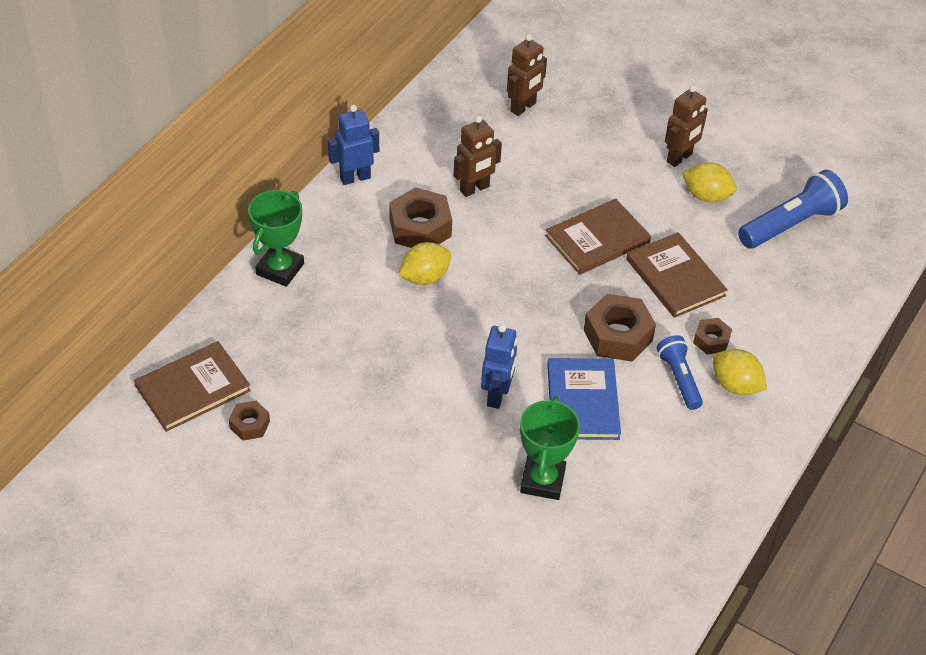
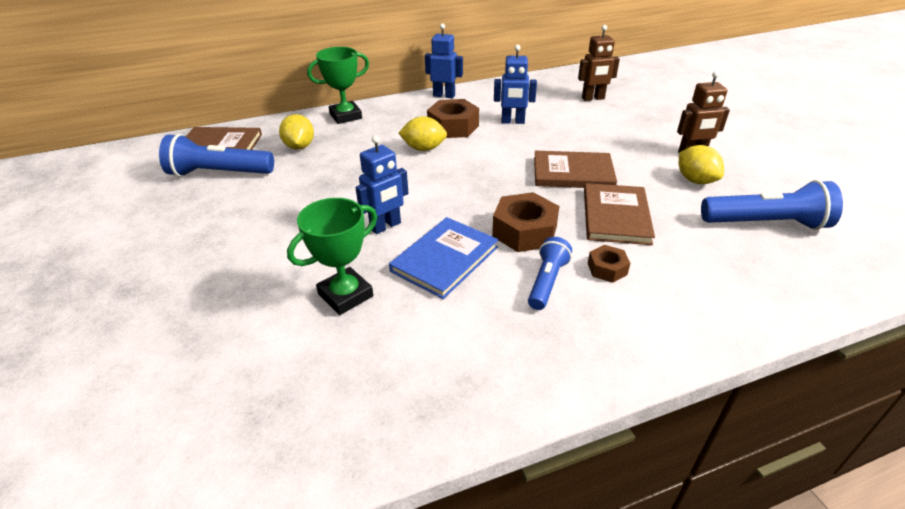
camera: 40 degrees right, 10 degrees down
brown nut [229,401,270,441] -> blue flashlight [159,134,274,177]
brown robot [454,115,502,197] -> blue robot [494,45,537,124]
yellow lemon [713,349,767,395] -> yellow lemon moved to [279,114,314,150]

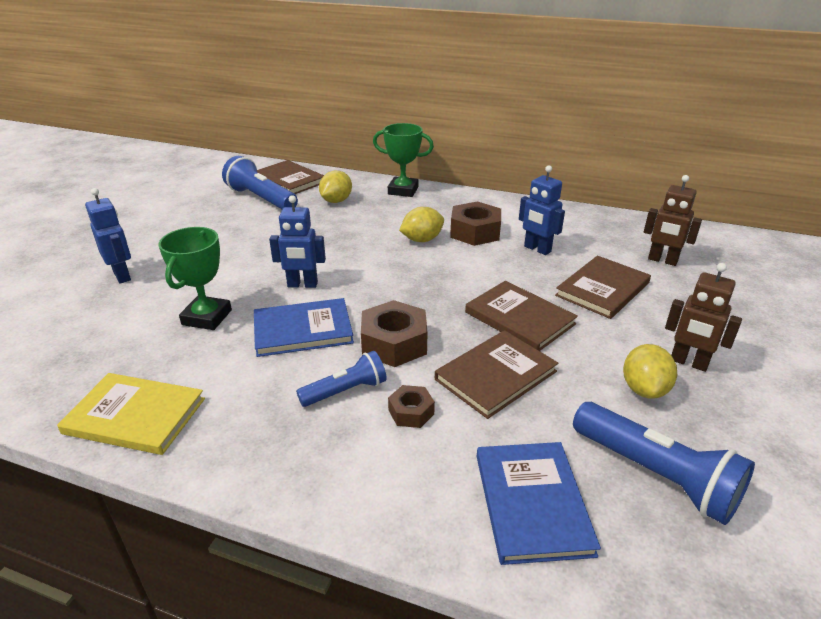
camera: 40 degrees right, 5 degrees down
green trophy [287,198,377,315] -> green trophy turned 75 degrees counterclockwise [159,227,232,330]
yellow lemon [399,116,447,151] -> yellow lemon turned 75 degrees counterclockwise [399,207,444,242]
blue robot [425,23,463,98] -> blue robot moved to [85,188,131,283]
none -> yellow book [57,373,205,455]
none -> blue book [477,442,601,565]
none -> brown book [555,256,651,319]

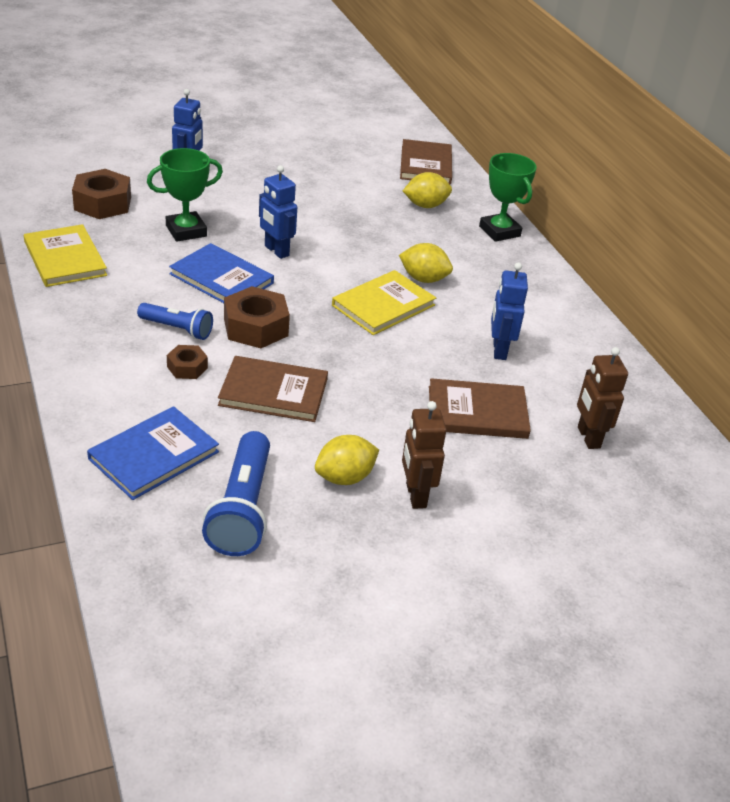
camera: 45 degrees right, 5 degrees up
blue flashlight [222,156,298,209] -> none
brown nut [450,201,501,246] -> brown nut moved to [72,169,131,219]
brown book [465,281,578,351] -> none
none -> yellow book [332,270,436,335]

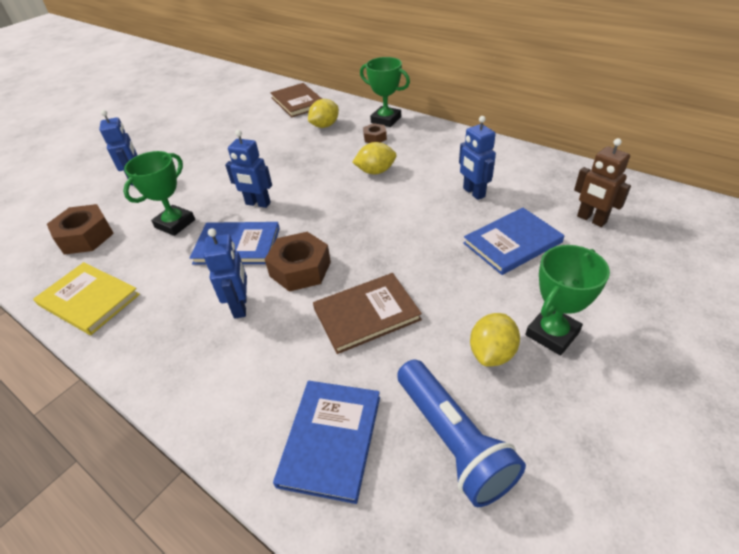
camera: 25 degrees left, 5 degrees up
blue flashlight [137,303,213,340] -> blue robot [203,228,247,319]
brown nut [167,345,208,379] -> brown nut moved to [363,123,387,143]
yellow book [332,270,436,335] -> none
brown robot [402,401,446,509] -> green trophy [526,245,610,355]
brown book [429,378,531,439] -> blue book [463,208,564,275]

